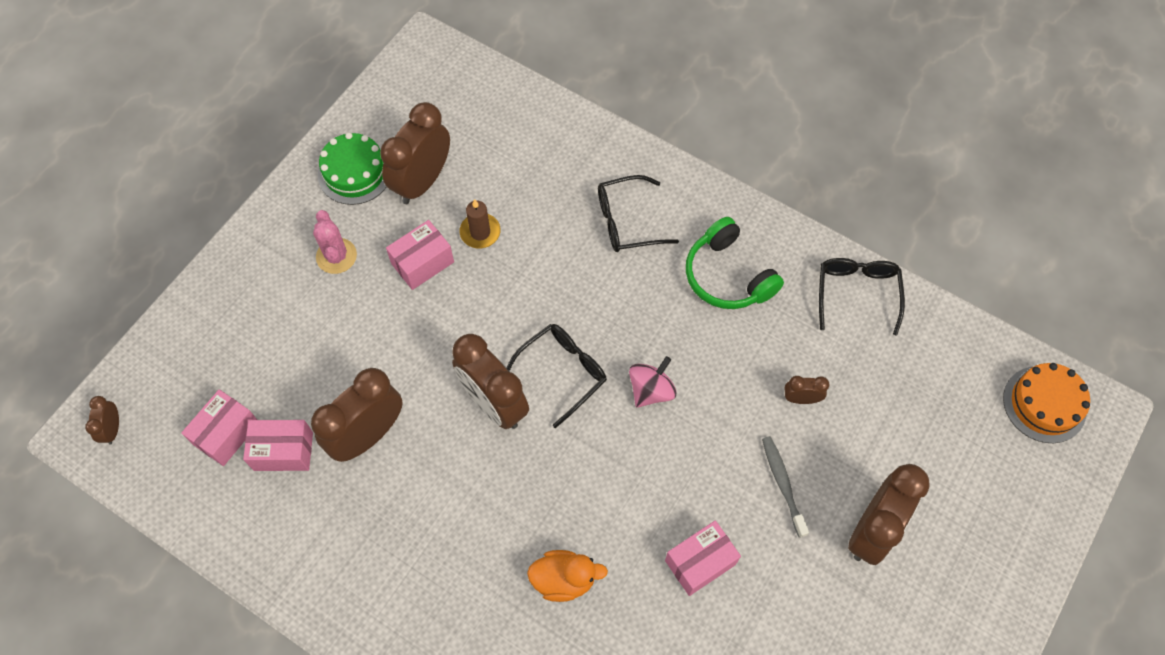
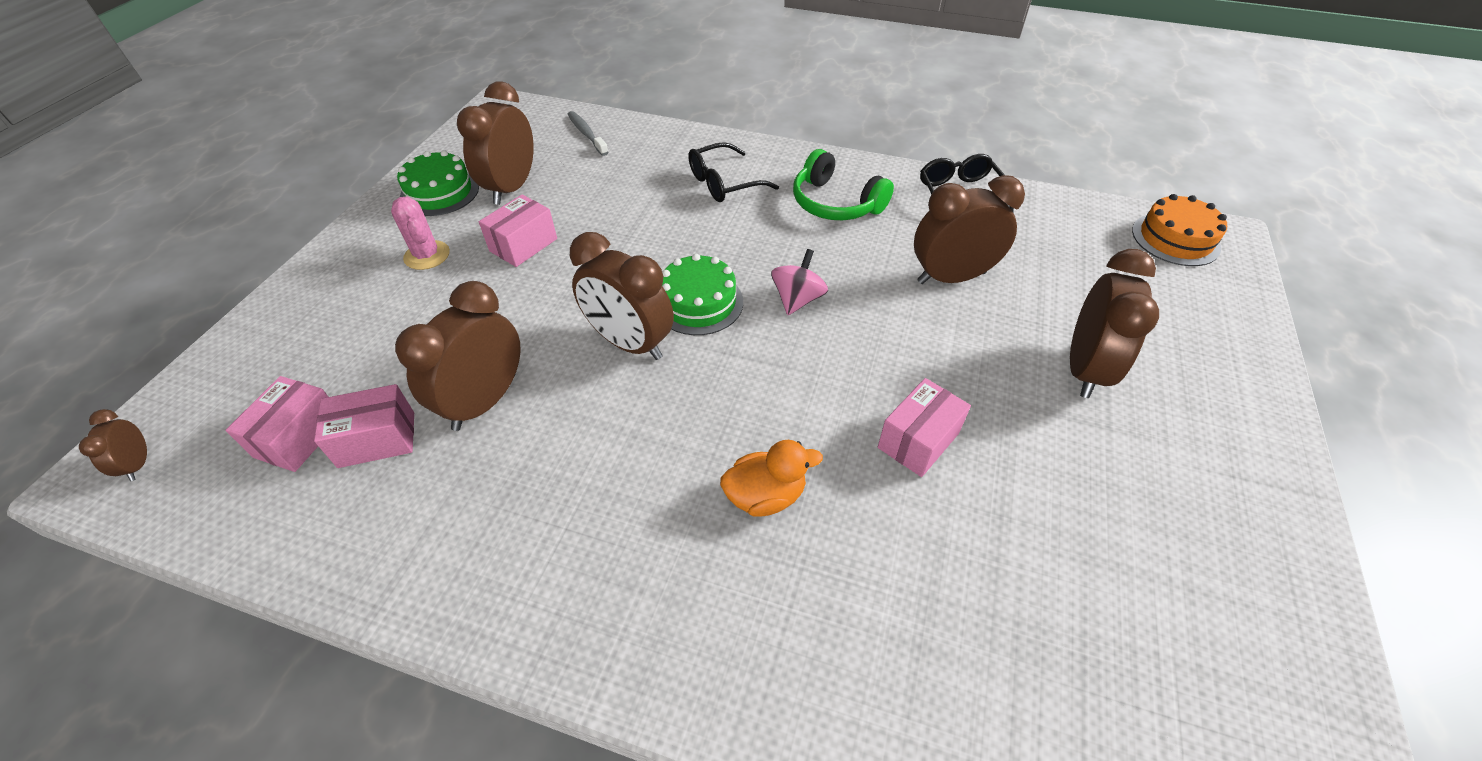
camera: 15 degrees left, 15 degrees down
brown candle [459,199,501,248] -> none
black glasses [506,324,607,428] -> green cake [662,254,743,335]
grey toothbrush [762,436,809,538] -> grey toothbrush moved to [568,111,609,156]
brown clock [785,376,829,404] -> brown clock [914,175,1025,284], size x2.15

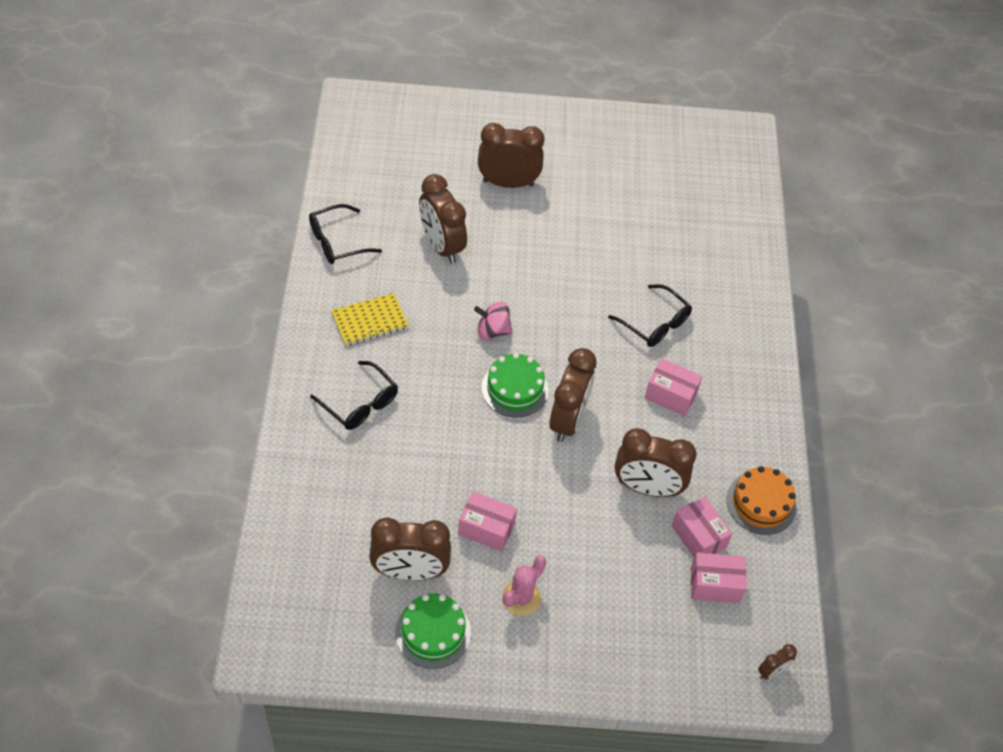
camera: 110 degrees left, 5 degrees up
grey toothbrush [568,111,609,156] -> none
orange duck [720,440,823,516] -> black glasses [608,284,692,347]
green headphones [793,149,894,220] -> yellow notebook [331,293,409,346]
pink box [878,378,971,477] -> pink box moved to [645,359,702,416]
orange cake [1132,194,1227,266] -> orange cake moved to [727,466,796,535]

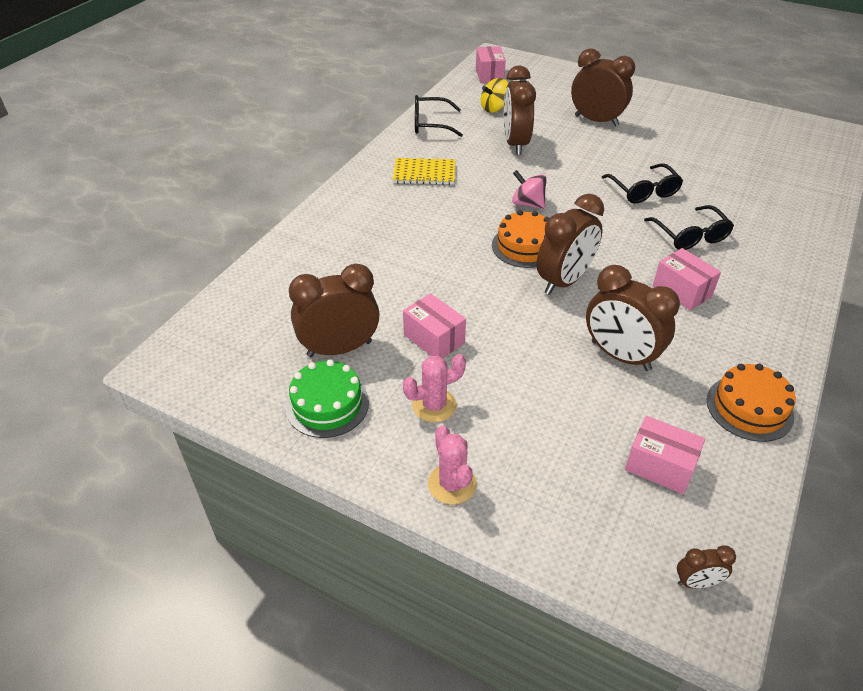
camera: 30 degrees right, 10 degrees down
black glasses [310,361,398,430] -> black glasses moved to [602,163,683,204]
brown clock [369,517,451,581] -> brown clock turned 135 degrees clockwise [289,264,379,357]
green cake [481,353,549,417] -> orange cake [492,210,549,268]
pink box [671,497,733,558] -> pink box moved to [476,46,506,83]
none -> pink cactus [428,426,476,504]
none -> yellow spinning top [481,78,508,113]

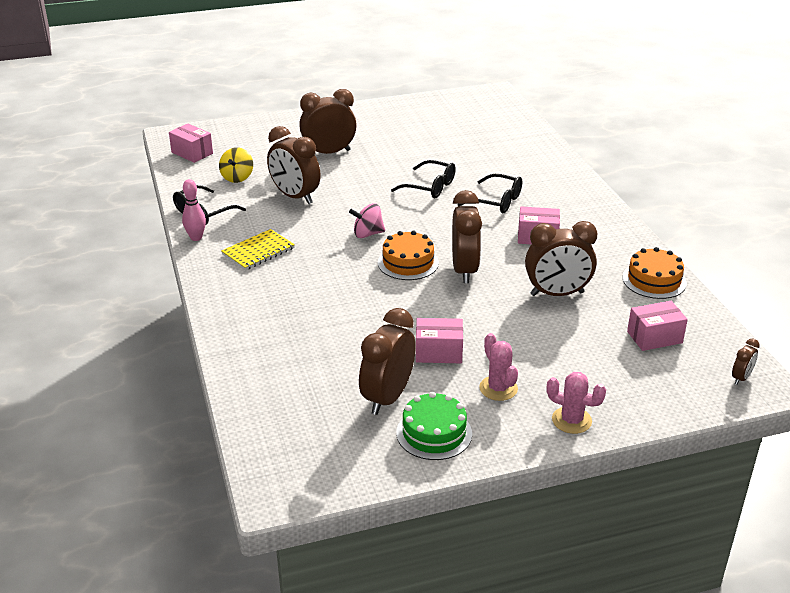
camera: 45 degrees left, 10 degrees down
pink cactus [403,354,466,422] -> pink cactus turned 45 degrees counterclockwise [479,333,518,401]
none -> pink bowling pin [182,179,206,241]

